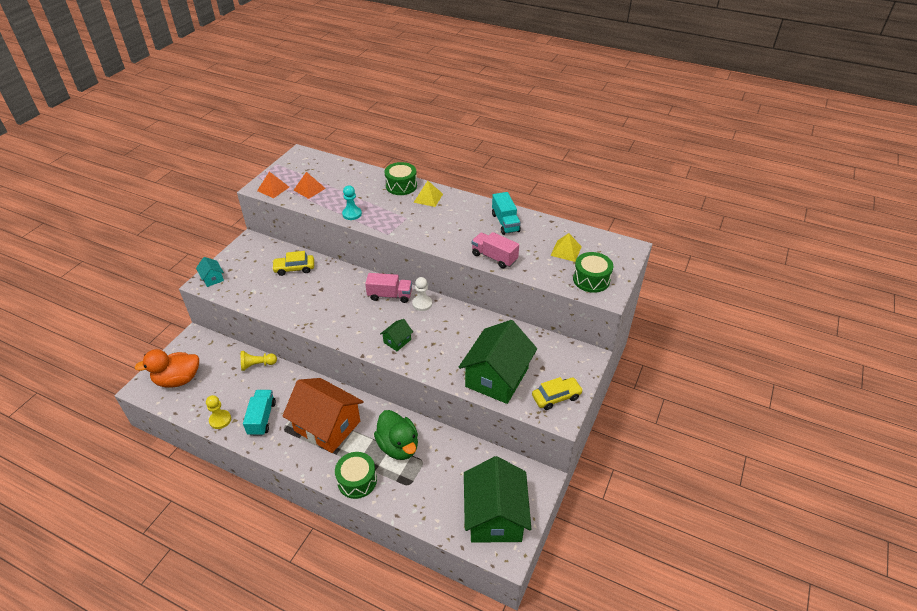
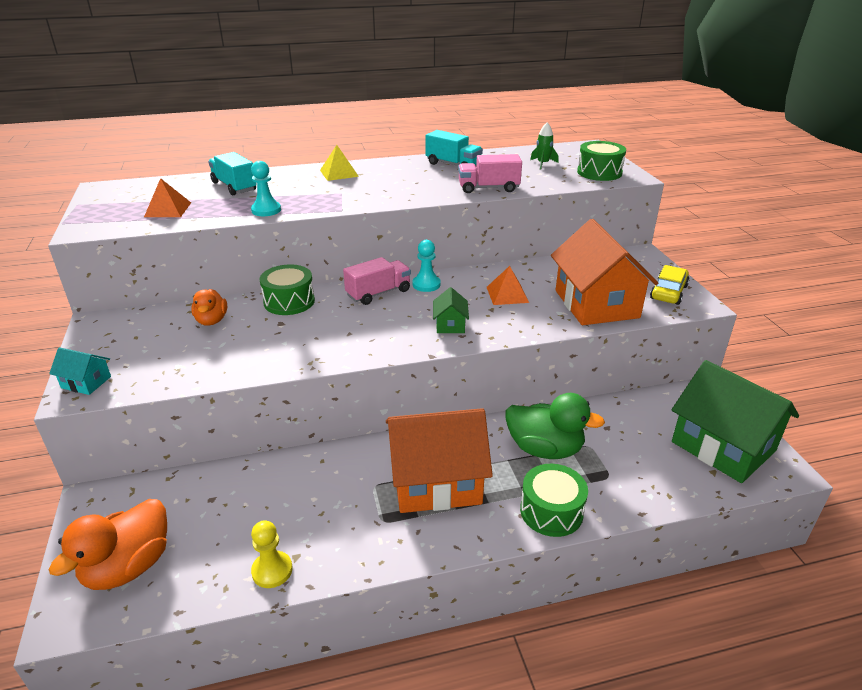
camera: 40 degrees left, 10 degrees down
yellow pawn [241,351,277,371] -> none
turquoise truck [243,390,276,436] -> turquoise truck moved to [208,152,257,195]
orange pyramid [257,172,289,198] -> orange pyramid moved to [487,266,529,305]
yellow car [272,251,314,276] -> orange duck [191,289,227,326]
green drum [384,162,417,195] -> green drum moved to [260,265,315,315]
white pawn [412,277,432,311] -> turquoise pawn [413,240,441,292]
green house [458,320,537,404] -> orange house [551,219,658,325]
yellow pyramid [550,233,582,262] -> green rocket [530,122,558,170]

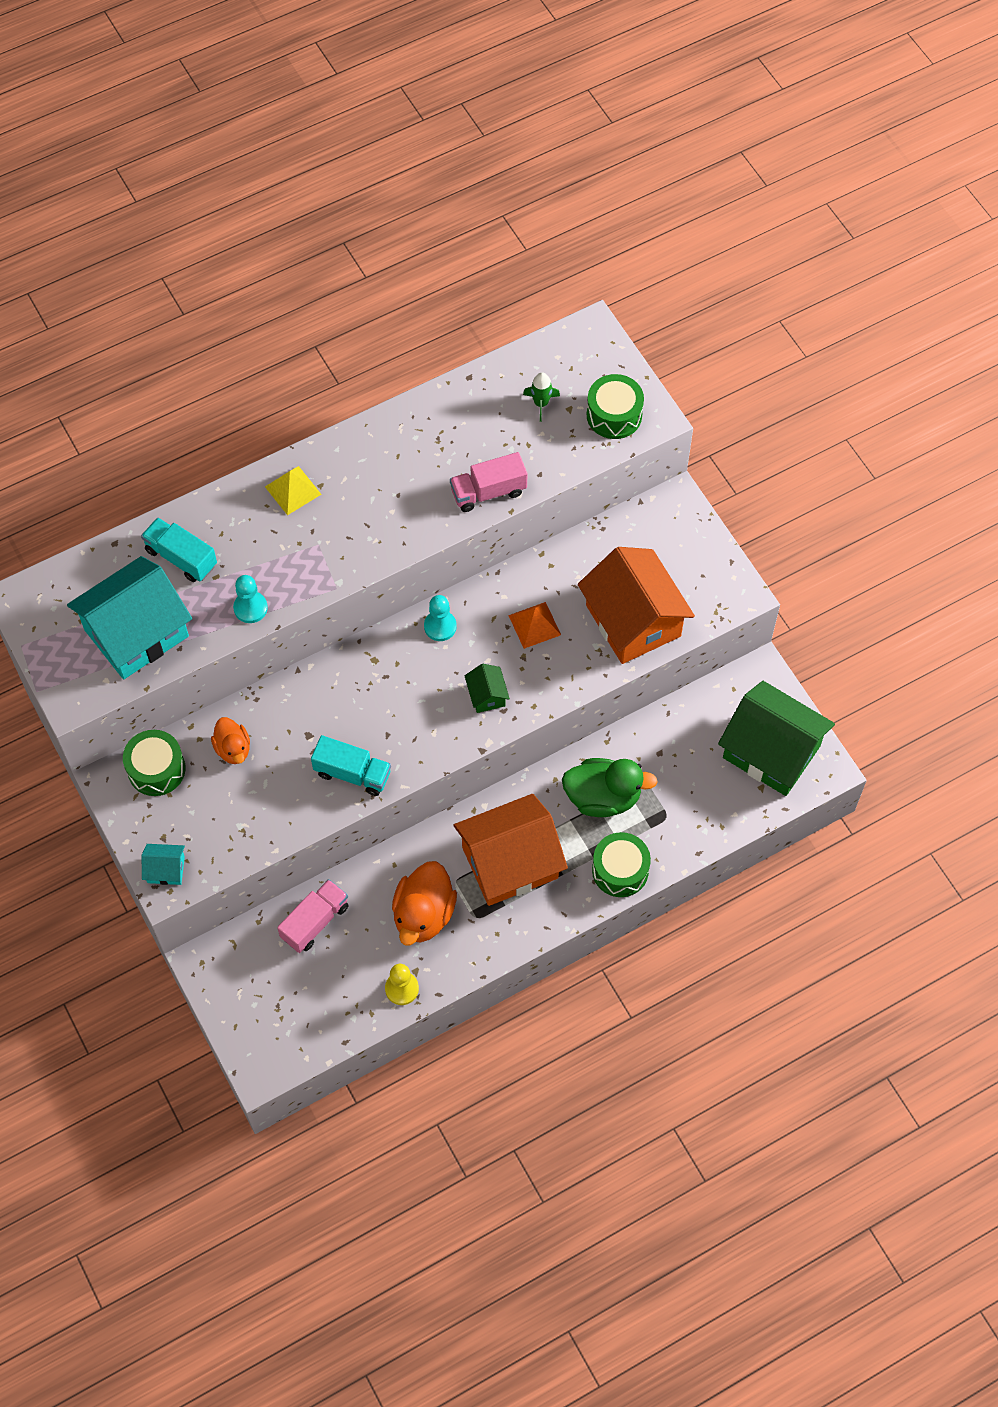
camera: 15 degrees left, 30 degrees up
orange duck [49,499,167,590] -> orange duck moved to [392,861,457,946]
orange pyramid [144,178,191,217] -> turquoise house [67,556,192,679]
green drum [260,265,315,315] -> green drum moved to [123,730,186,796]
pink truck [343,257,411,305] -> pink truck moved to [277,879,349,953]
turquoise truck [425,130,483,166] -> turquoise truck moved to [311,735,391,796]
yellow car [650,265,690,305] -> none

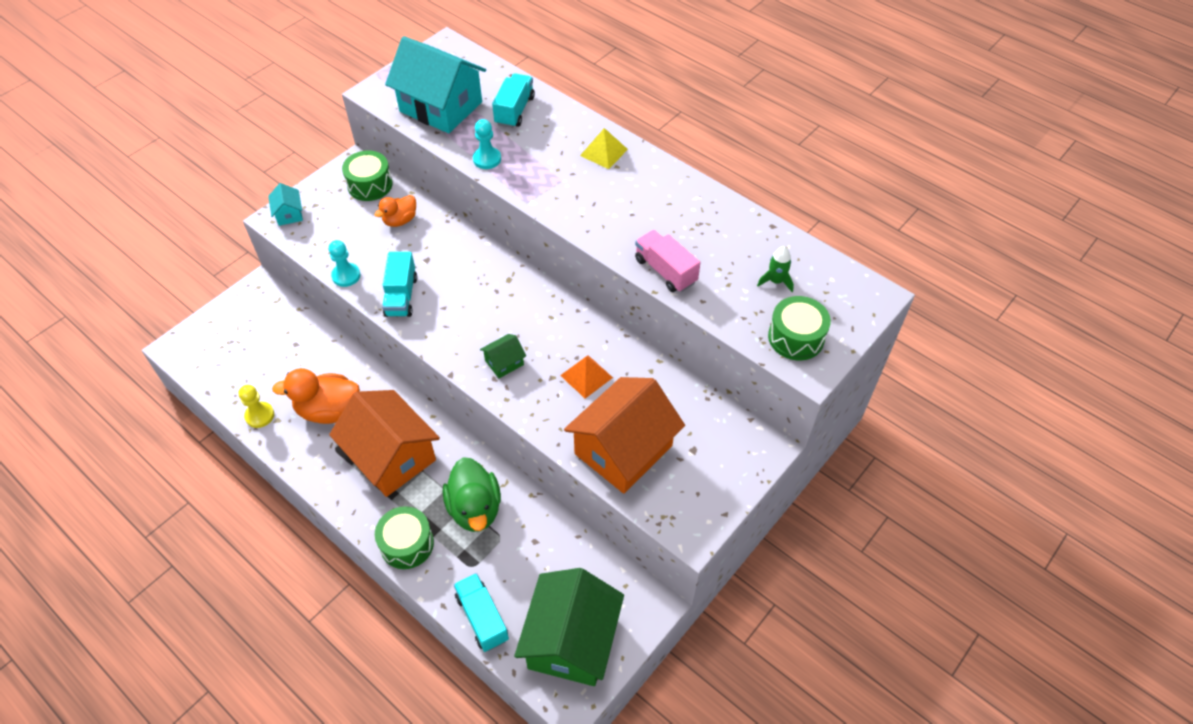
camera: 70 degrees right, 10 degrees down
pink truck [277,879,349,953] -> none
turquoise pawn [424,595,457,641] -> turquoise pawn moved to [329,240,360,287]
none -> turquoise truck [454,573,509,652]

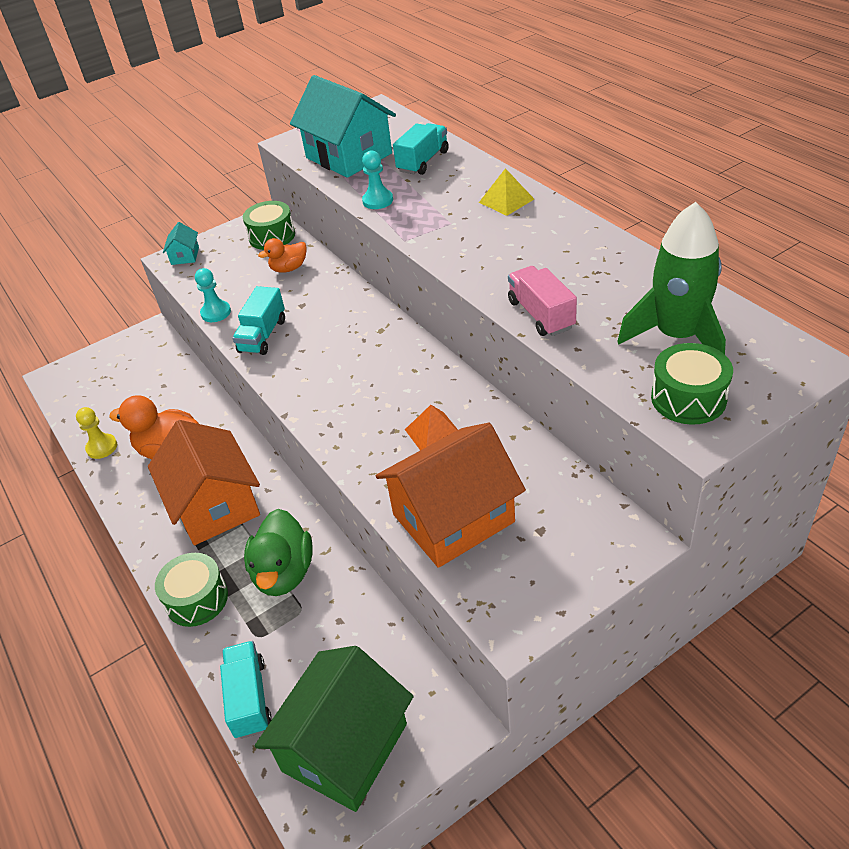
camera: 20 degrees right, 10 degrees down
green house [480,334,526,378] -> none
green rocket [757,246,794,292] -> green rocket [617,202,726,354], size x2.32

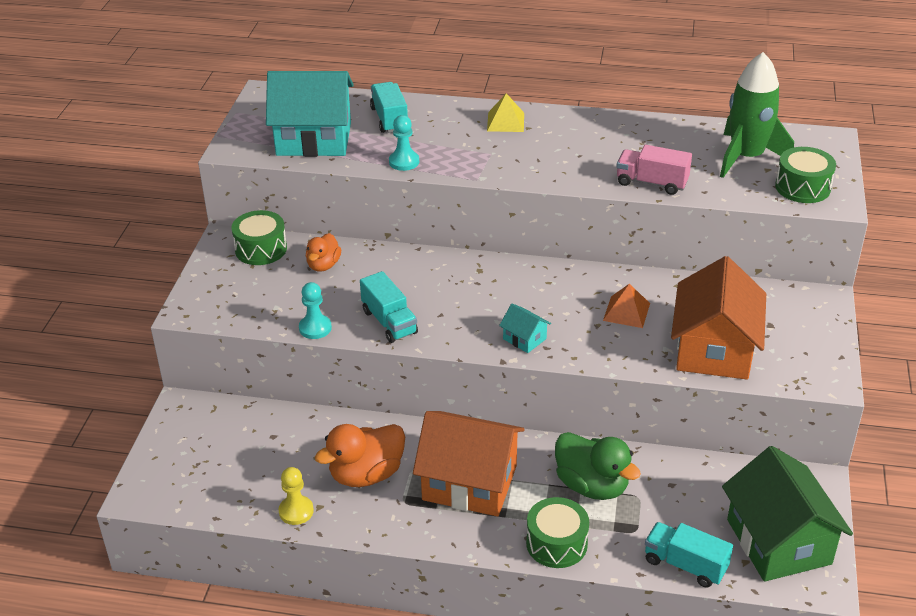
camera: 50 degrees left, 5 degrees down
turquoise house [163,222,199,265] -> turquoise house moved to [499,303,551,353]

